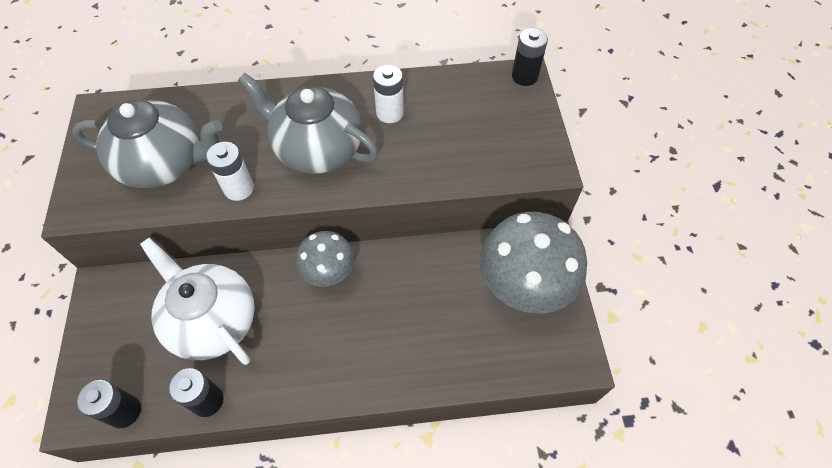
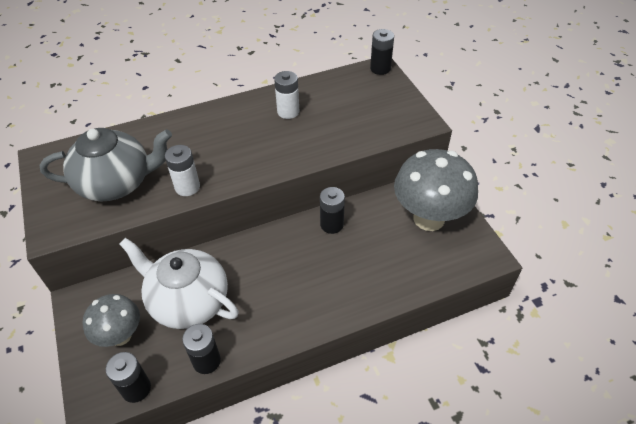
camera: 15 degrees left, 10 degrees down
grey teapot [238,72,378,174] -> none
grey mushroom [296,231,355,287] -> grey mushroom moved to [83,294,140,347]
none -> black battery [320,187,345,234]

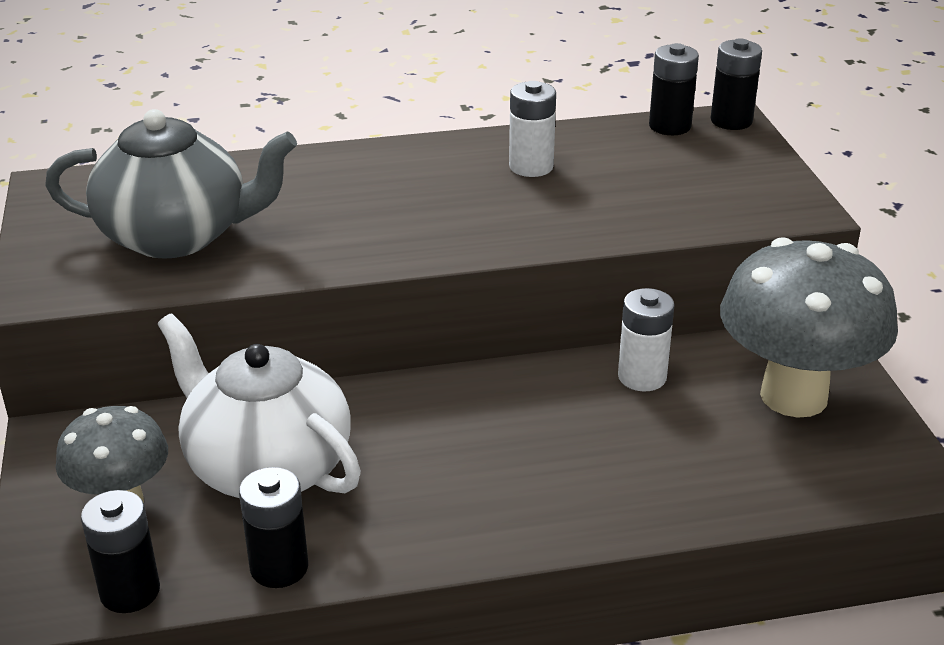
camera: 10 degrees right, 15 degrees down
white battery [165,145,200,196] -> white battery moved to [618,288,675,392]
black battery [320,187,345,234] -> black battery moved to [649,43,699,135]

